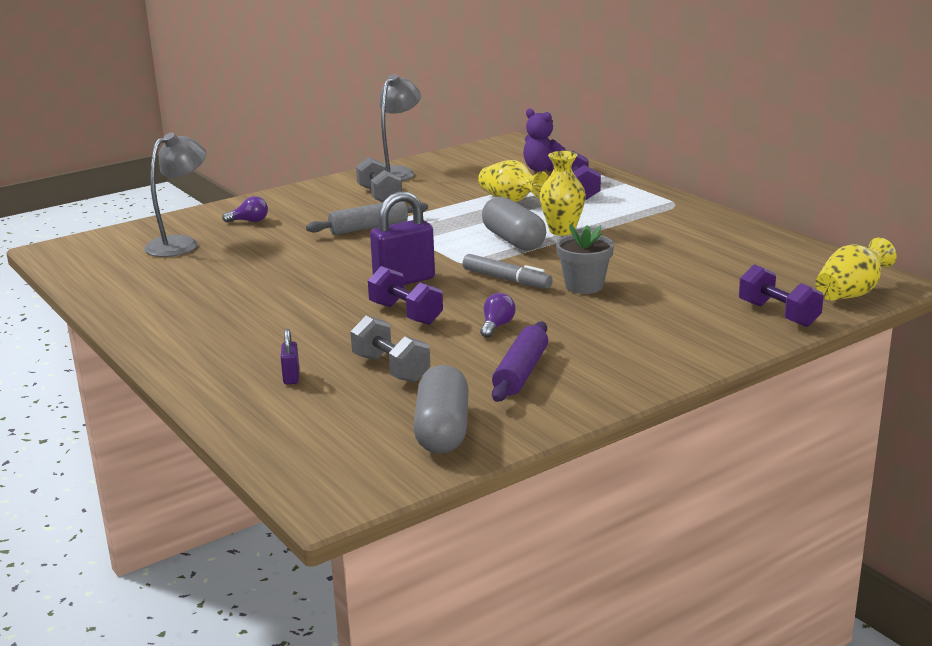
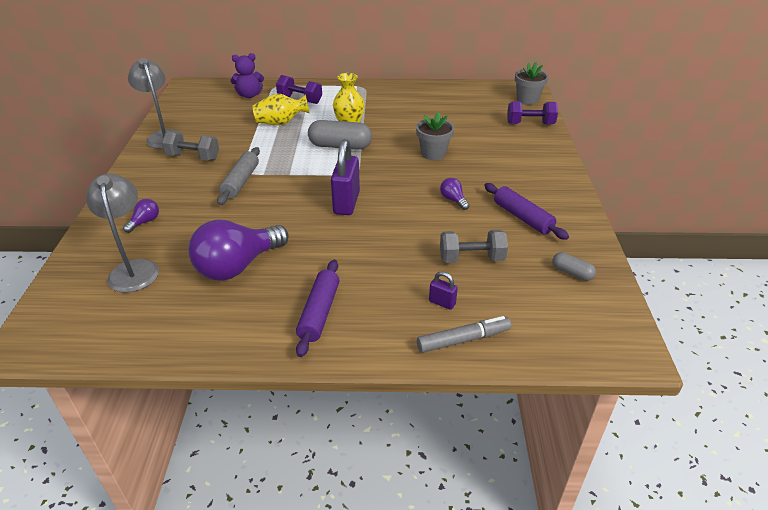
camera: 55 degrees left, 15 degrees up
purple dumbbell [368,266,443,325] -> none
grey capsule [413,365,469,454] -> grey capsule [552,252,596,281], size x0.52
grey marker [463,254,553,289] -> grey marker moved to [417,316,511,353]
yellow vase [815,237,897,301] -> grey flower pot [515,62,548,105]
none -> purple light bulb [188,219,289,281]
none -> purple rolling pin [296,260,339,357]

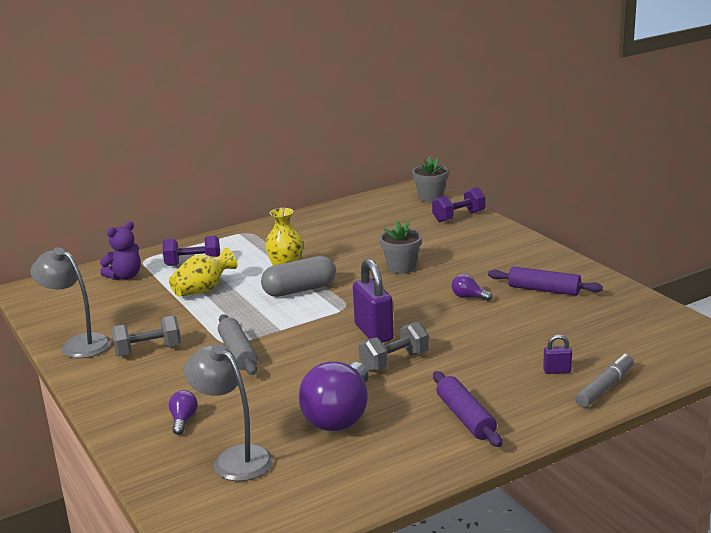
camera: 30 degrees left, 15 degrees down
grey dumbbell [440,230,508,263] -> grey dumbbell moved to [359,322,429,372]
grey capsule [552,252,596,281] -> none

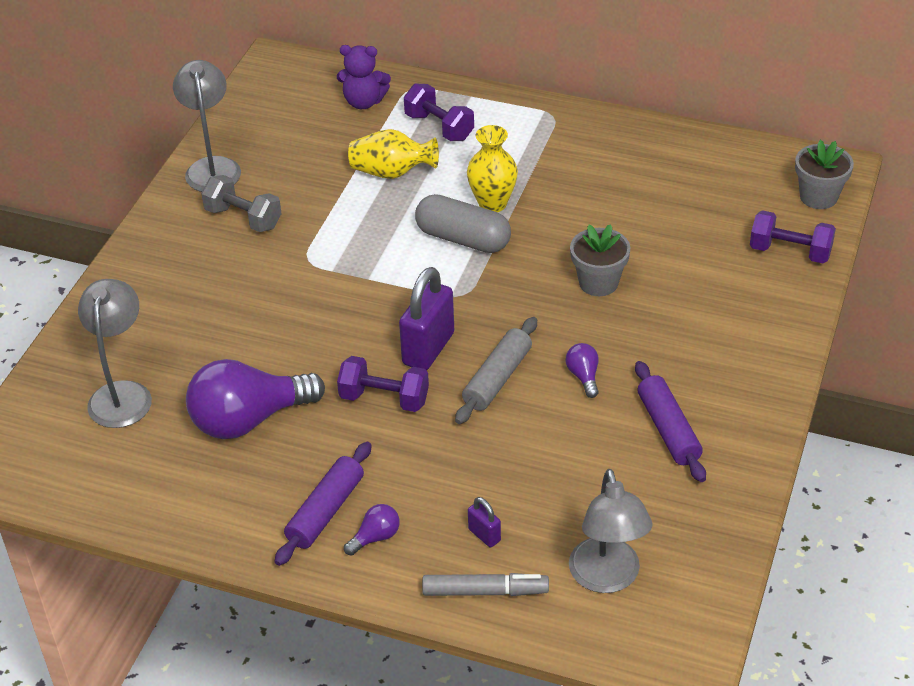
camera: 50 degrees right, 20 degrees up
purple light bulb [169,390,198,435] -> purple light bulb moved to [344,504,400,556]
grey rolling pin [218,314,258,375] -> grey rolling pin moved to [455,317,537,424]
grey dumbbell [359,322,429,372] -> purple dumbbell [337,356,429,412]
none -> grey lamp [569,469,653,593]

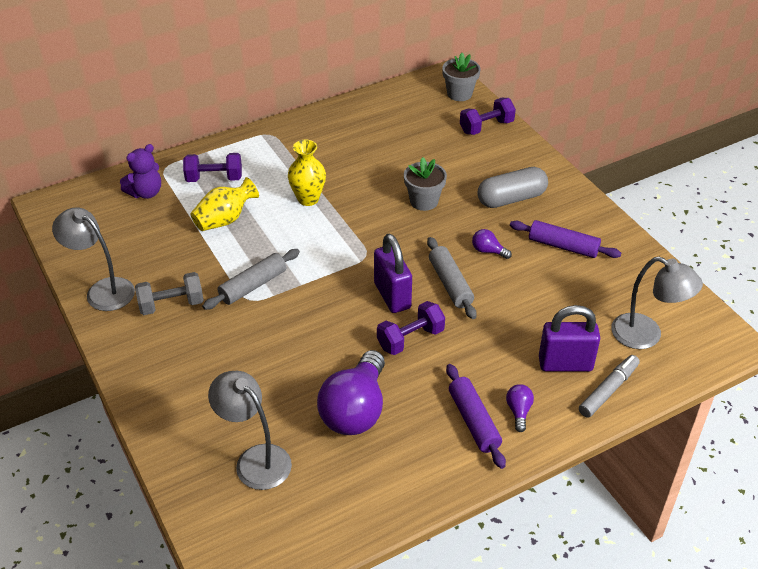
camera: 50 degrees left, 0 degrees up
grey capsule [415,194,511,253] -> grey capsule moved to [478,167,548,208]
purple padlock [468,497,501,547] -> purple padlock [539,305,600,372], size x2.09
none -> grey rolling pin [202,249,300,310]

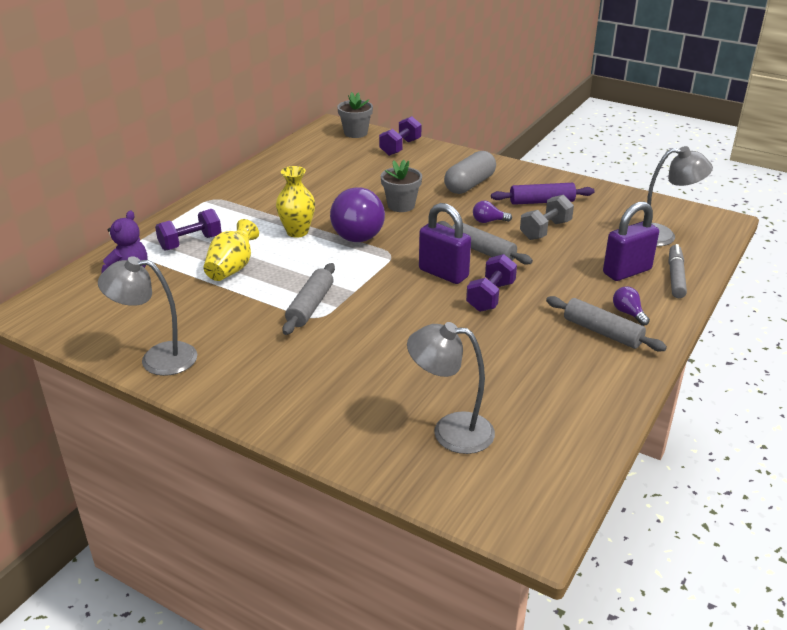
camera: 30 degrees left, 10 degrees down
grey dumbbell [135,272,204,315] -> grey dumbbell moved to [520,195,574,240]
purple light bulb [317,350,385,435] -> purple light bulb moved to [330,187,385,242]
purple rolling pin [446,364,506,469] -> grey rolling pin [546,296,667,351]

